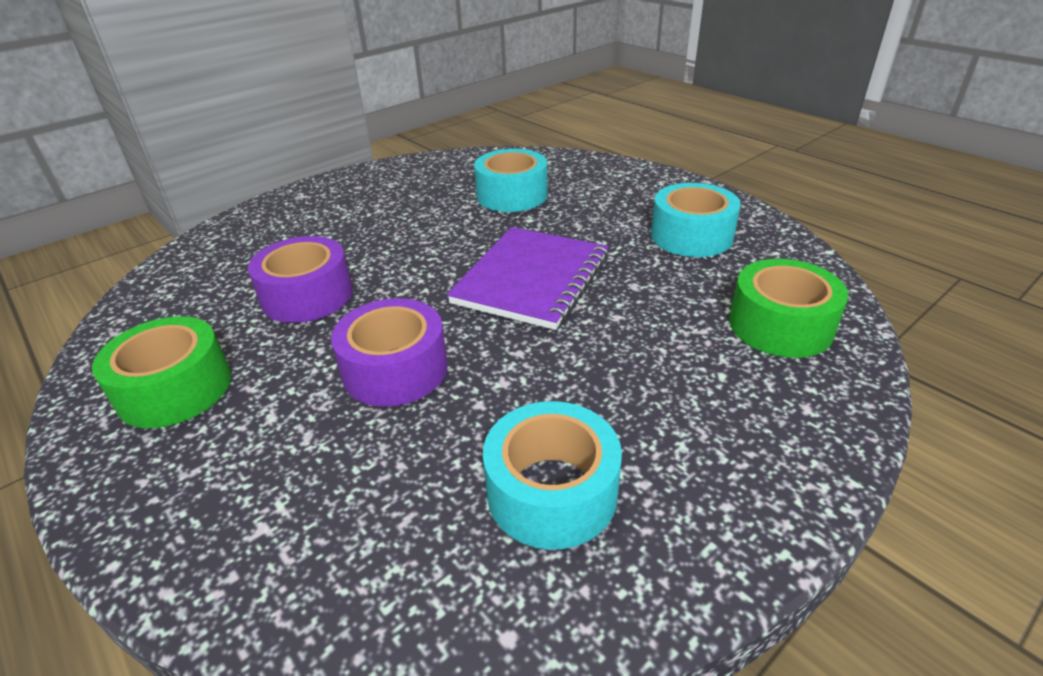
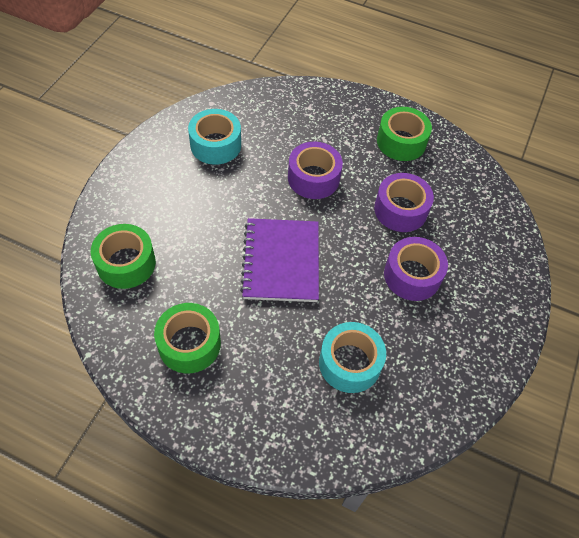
camera: 150 degrees right, 20 degrees up
turquoise tape [651,183,741,257] -> green tape [154,303,221,373]
none -> purple tape [384,237,448,301]

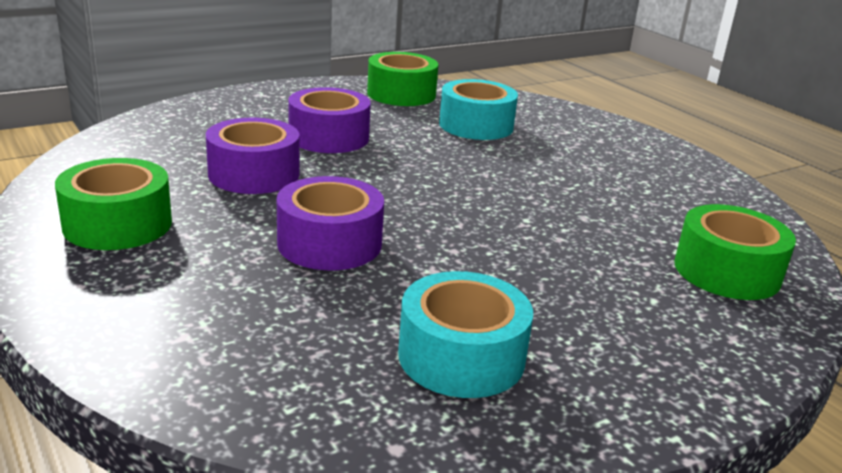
camera: 145 degrees left, 30 degrees down
green tape [154,303,221,373] -> green tape moved to [367,52,438,106]
purple notebook [240,218,319,302] -> none

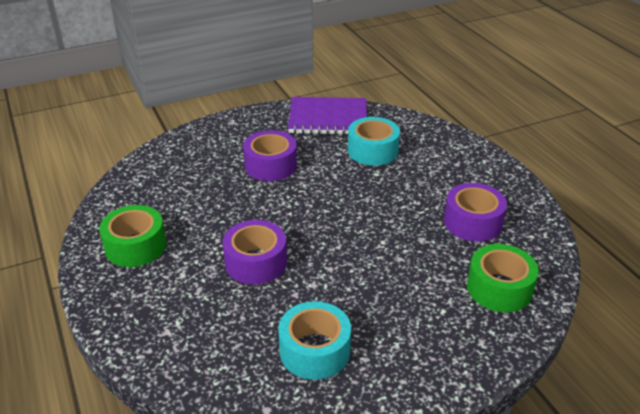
camera: 10 degrees right, 10 degrees up
purple tape [206,118,299,194] -> purple tape moved to [444,183,507,242]
green tape [367,52,438,106] -> purple notebook [288,97,367,135]

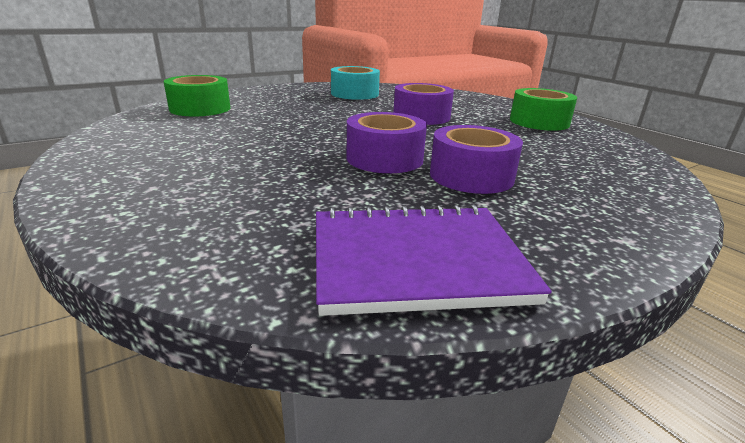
camera: 170 degrees right, 10 degrees down
turquoise tape [348,117,400,166] -> none
purple tape [444,183,507,242] -> purple tape moved to [347,112,427,173]

